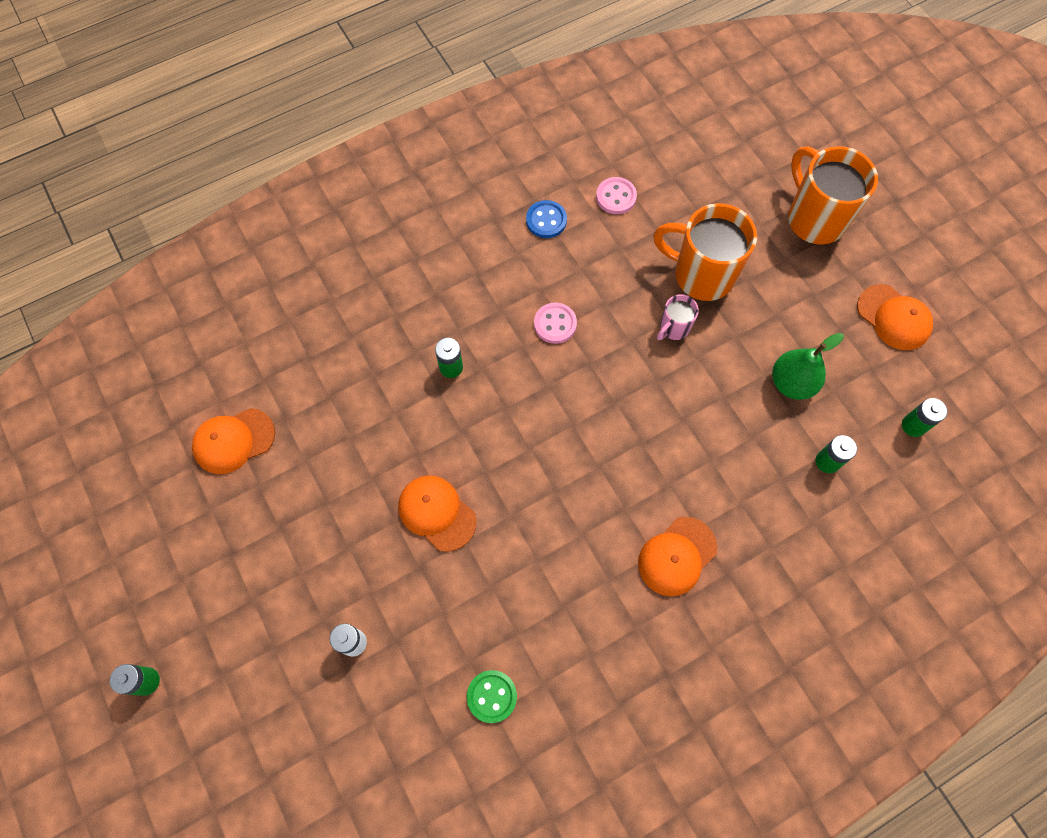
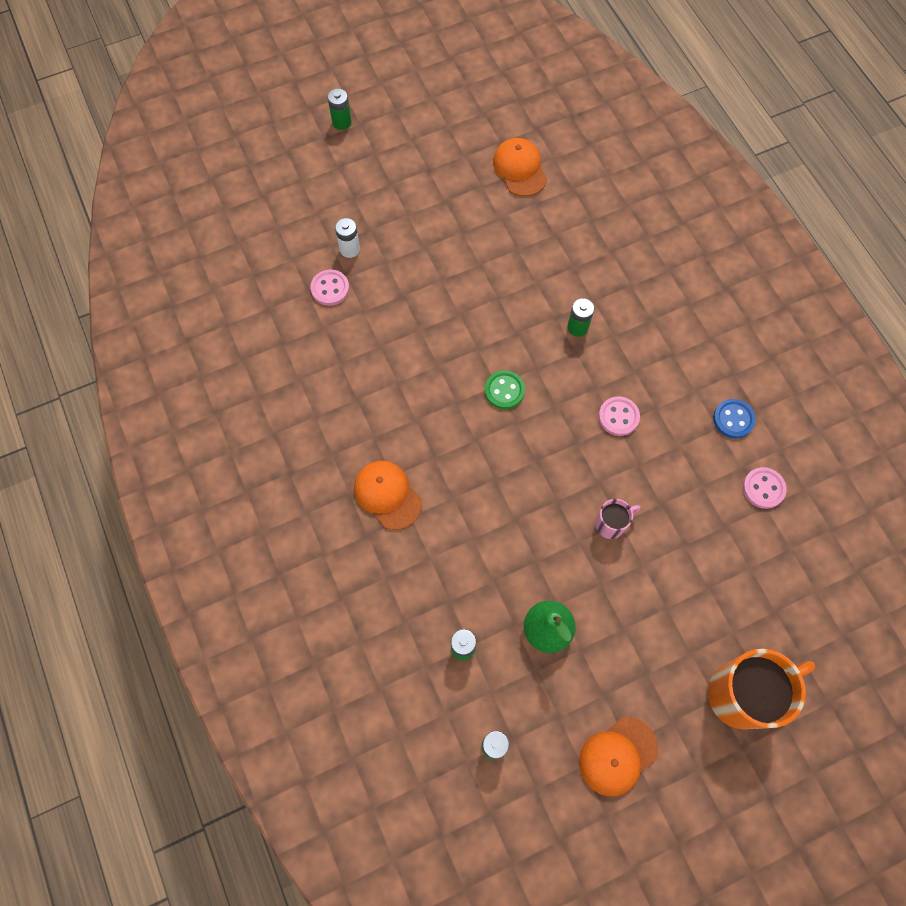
camera: 95 degrees right, 0 degrees up
orange cap [398,475,477,552] -> none
green button [467,670,517,723] -> green button moved to [485,370,525,409]
orange mug [653,203,757,301] -> none
pink mug [657,294,699,340] -> pink mug turned 105 degrees clockwise [595,499,640,539]
none -> pink button [310,270,349,306]

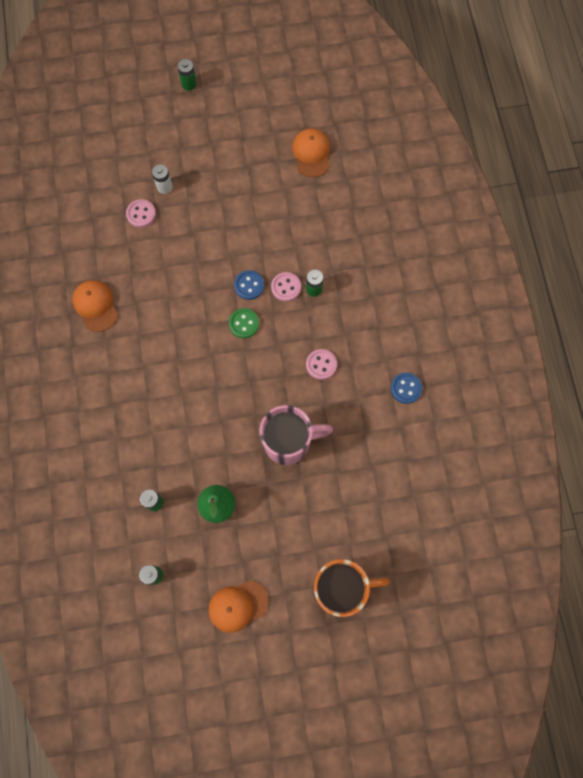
camera: 15 degrees right, 5 degrees up
orange cap [354,461,422,530] -> orange cap moved to [73,280,118,332]
pink mug [595,499,640,539] -> pink mug [260,405,333,465], size x2.05
pink button [743,467,787,509] -> pink button moved to [271,272,301,302]
none -> blue button [234,270,264,300]

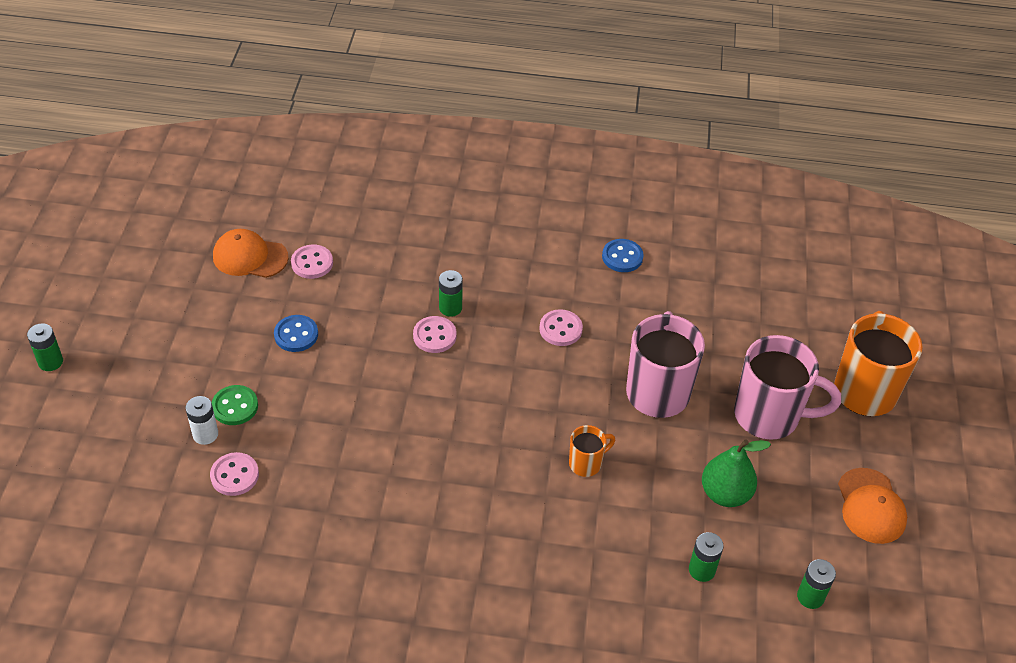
camera: 75 degrees left, 25 degrees down
orange cap [73,280,118,332] -> none
green button [229,308,259,338] -> green button moved to [212,385,258,425]
blue button [234,270,264,300] -> blue button moved to [274,315,318,352]
none -> pink button [291,245,333,279]
none -> orange mug [569,425,615,477]
none -> pink mug [734,335,841,440]

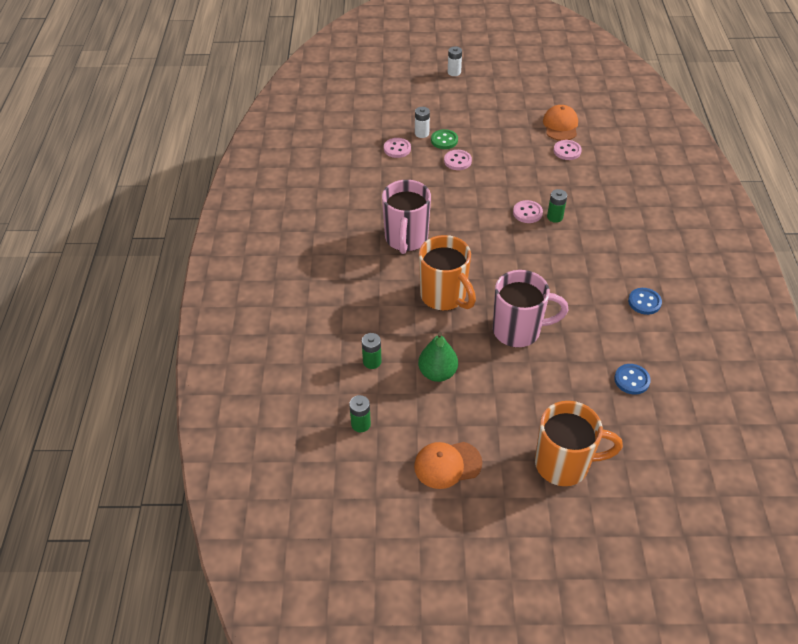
camera: 85 degrees right, 0 degrees up
green battery [27,323,63,371] -> white battery [448,46,462,76]
blue button [274,315,318,352] -> blue button moved to [614,364,651,395]
pink button [539,309,583,346] -> pink button moved to [444,150,472,170]
orange mug [569,425,615,477] -> orange mug [419,235,476,311], size x2.05
pink mug [734,335,841,440] -> pink mug moved to [382,180,431,254]

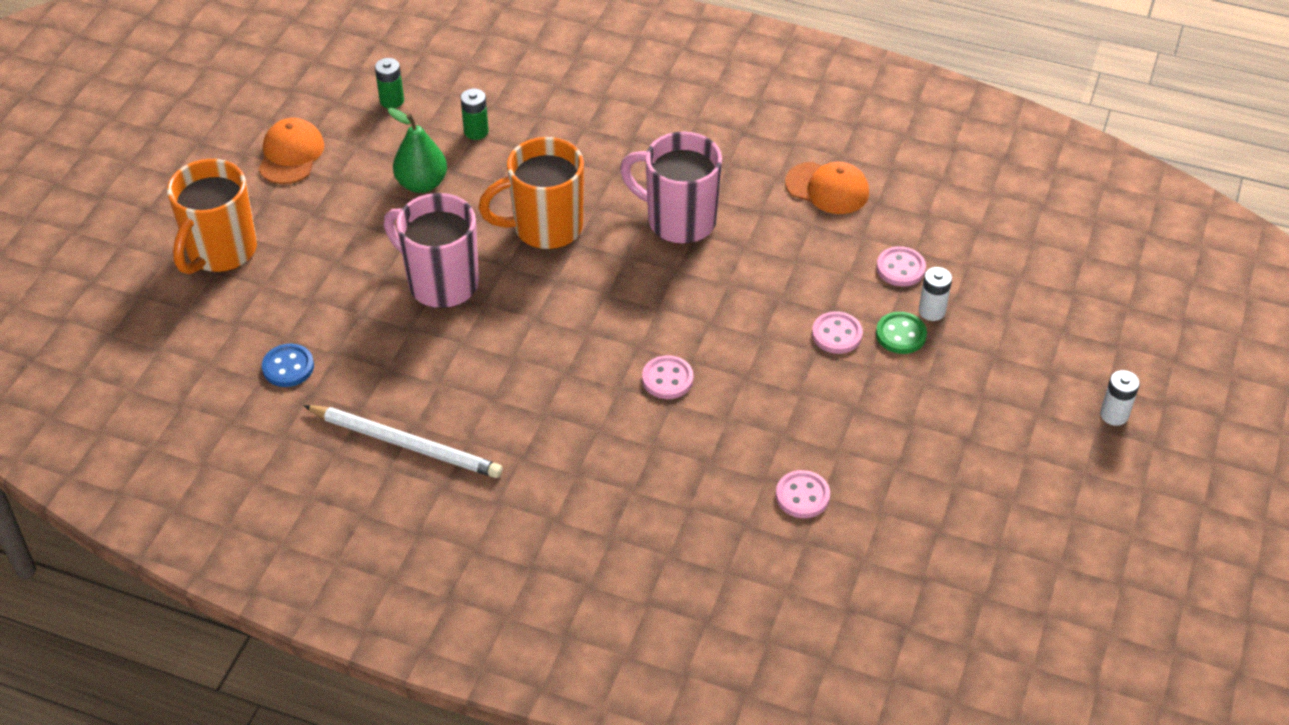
camera: 110 degrees right, 0 degrees up
pink mug [493,270,569,348] -> pink mug turned 105 degrees clockwise [384,193,479,308]
orange cap [543,105,578,141] -> orange cap moved to [785,162,869,214]
green battery [547,189,567,223] -> none
blue button [628,288,662,315] -> white pencil [303,405,502,478]

